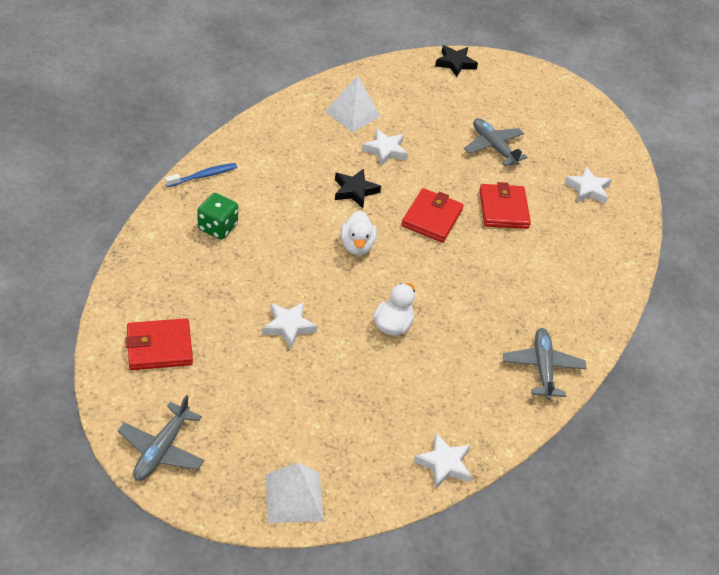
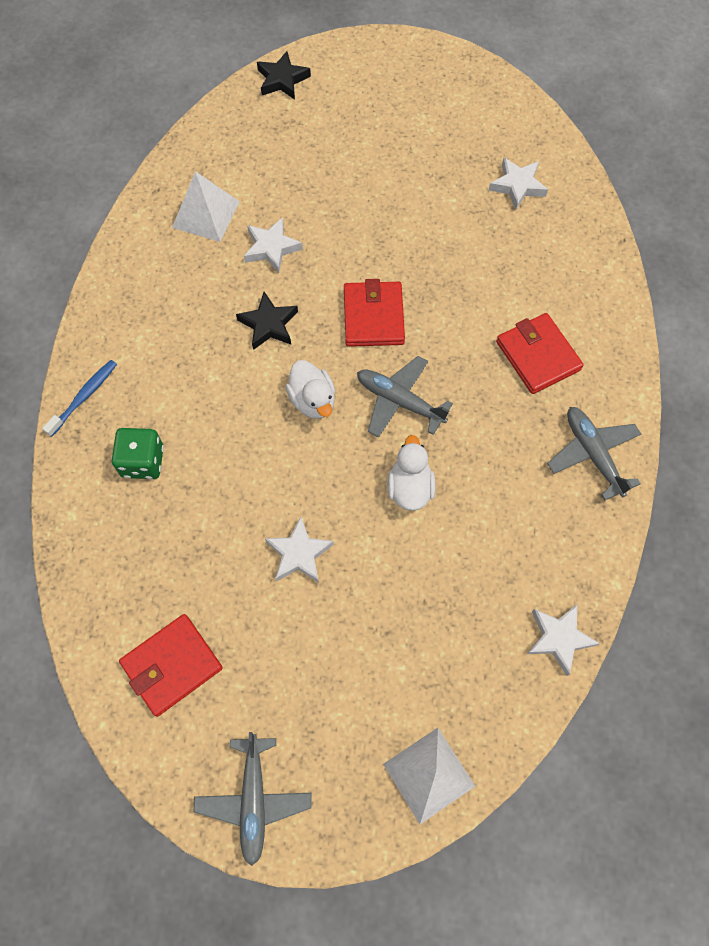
camera: 20 degrees left, 20 degrees up
grey plane [464,118,528,166] -> grey plane moved to [357,356,453,438]
red wallet [479,182,531,229] -> red wallet moved to [496,313,584,394]

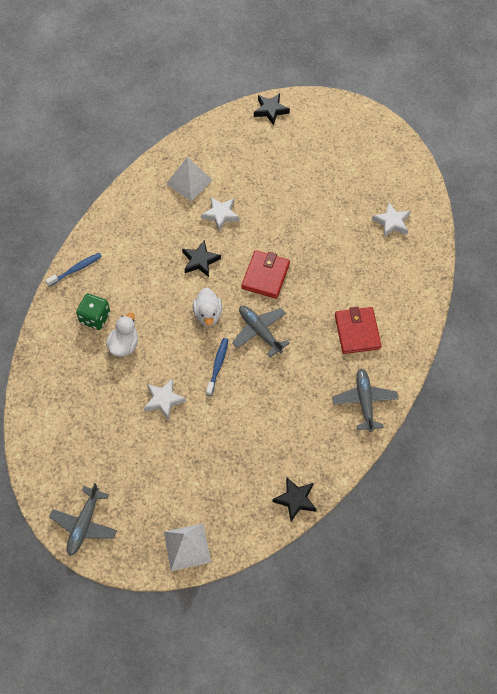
camera: 20 degrees right, 5 degrees down
red wallet [119,614,223,717] -> none
white duck [387,435,436,511] -> white duck moved to [106,313,138,357]
white star [527,604,600,676] -> black star [272,477,317,521]
none -> blue toothbrush [206,338,228,396]

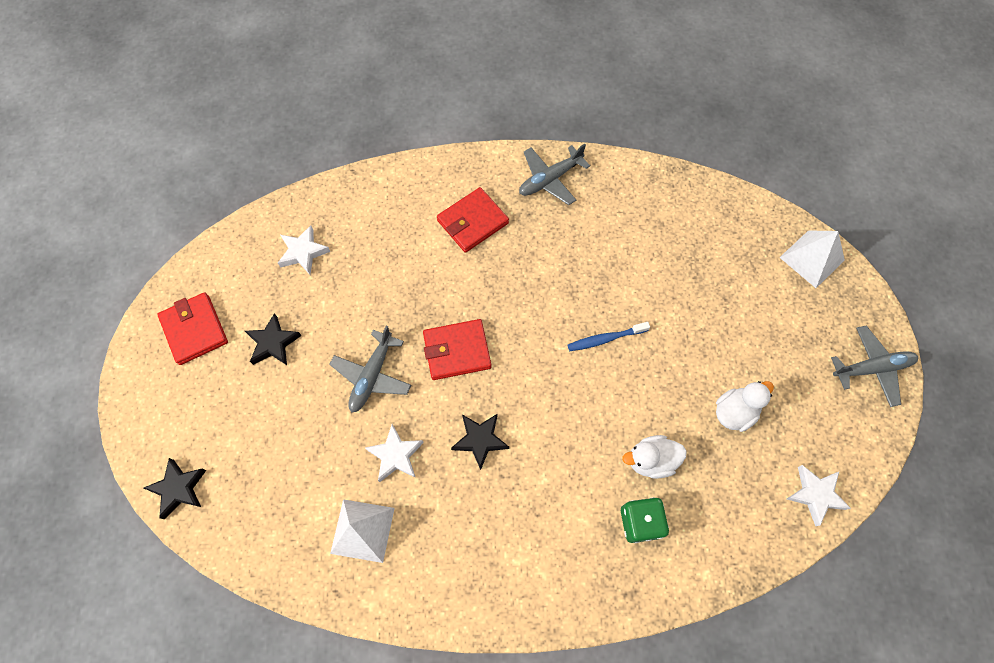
camera: 120 degrees left, 5 degrees up
blue toothbrush [45,253,102,287] -> none
white star [144,378,186,420] -> white star moved to [787,465,851,526]
white duck [193,288,222,326] -> white duck moved to [716,381,774,432]
grey plane [232,306,290,357] -> grey plane moved to [329,326,411,413]
black star [272,477,317,521] -> black star moved to [245,313,301,365]
none -> red wallet [157,292,228,365]

